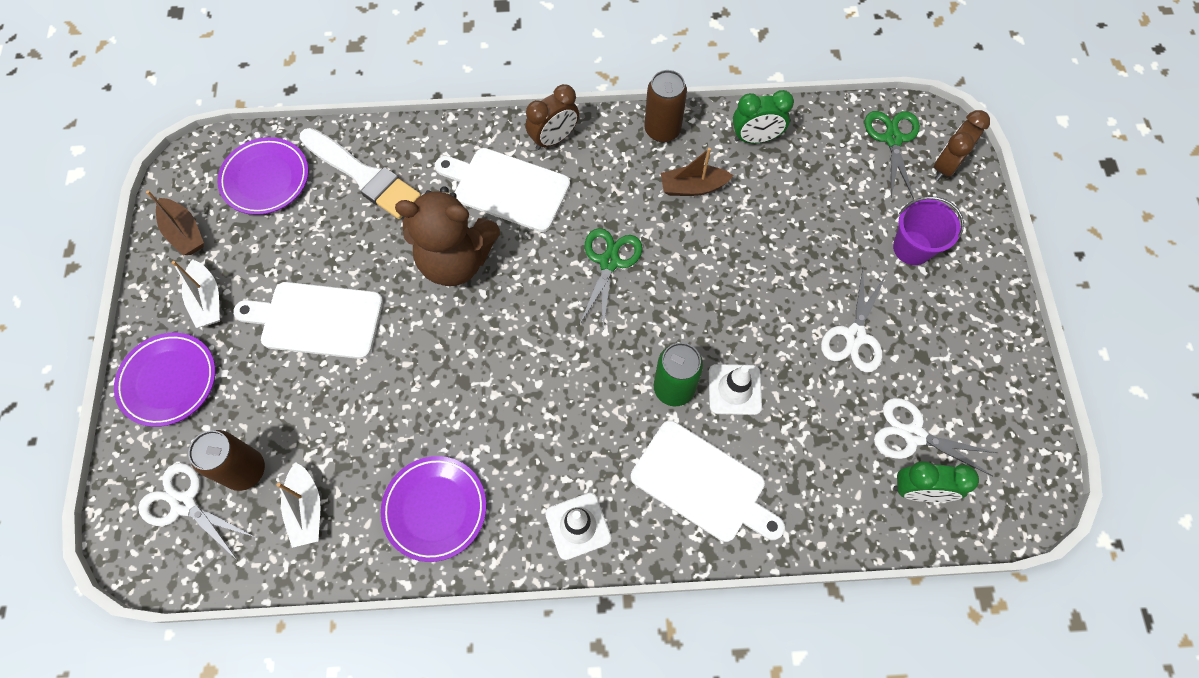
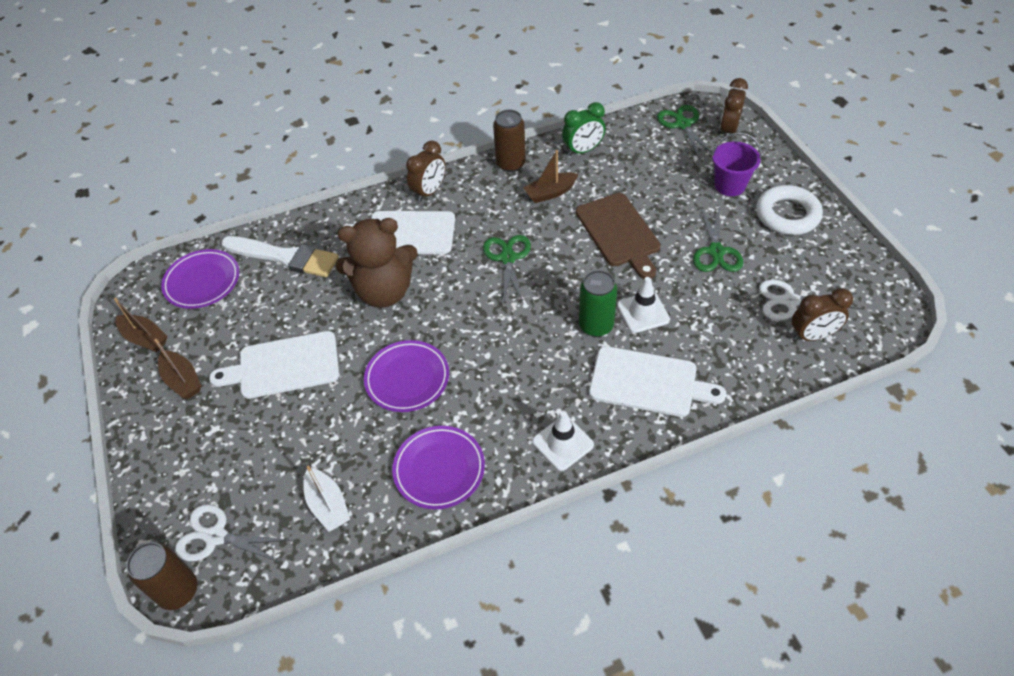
camera: 15 degrees left, 15 degrees down
purple plate [114,333,215,427] -> purple plate moved to [364,340,449,412]
white boat [172,259,220,328] -> brown boat [154,339,201,399]
brown can [188,430,265,491] -> brown can moved to [126,542,198,610]
white scissors [821,269,886,372] -> green scissors [693,206,743,272]
green clock [894,461,979,502] -> brown clock [792,288,853,341]
none -> brown cutting board [576,193,661,279]
none -> white ring [756,185,823,235]

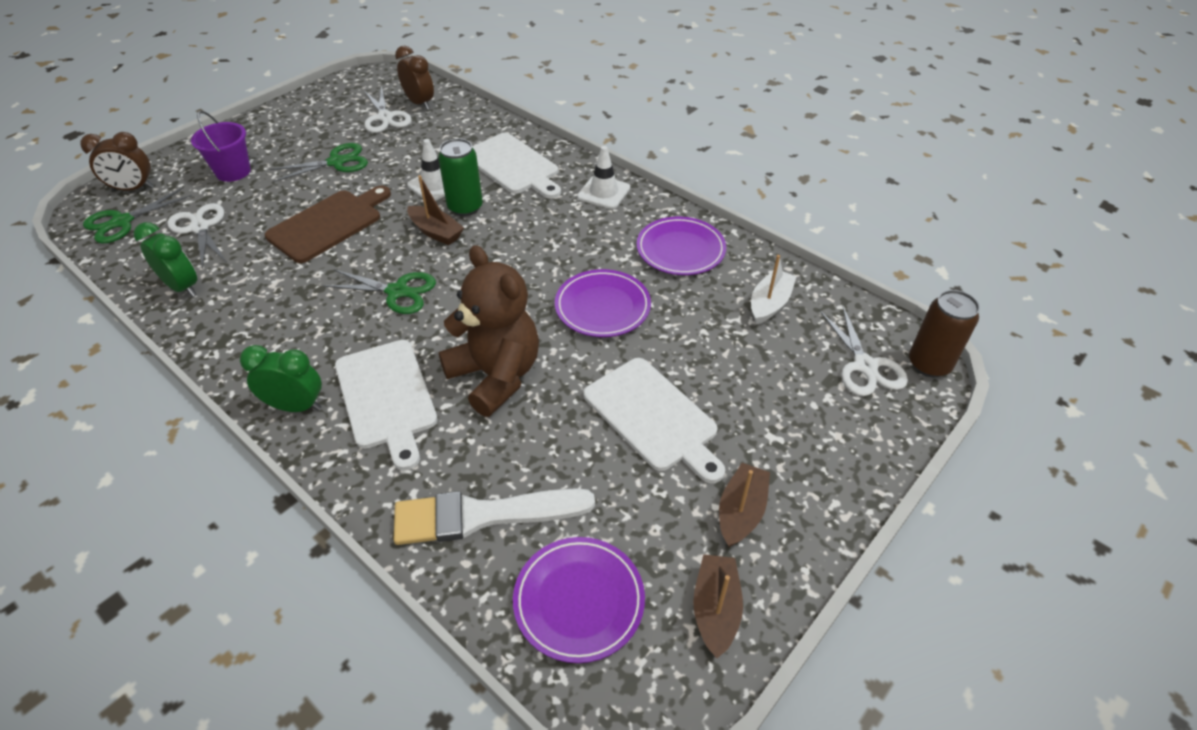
camera: 120 degrees left, 5 degrees down
white brush [221,236,339,277] -> white brush turned 90 degrees counterclockwise [394,488,595,545]
brown clock [406,140,446,202] -> green clock [240,345,322,412]
green scissors [483,235,531,304] -> green scissors turned 135 degrees counterclockwise [322,269,436,314]
brown can [493,109,526,172] -> none
brown boat [523,150,579,203] -> brown boat moved to [407,175,464,245]
white cutting board [589,346,726,417] -> white cutting board turned 150 degrees clockwise [472,133,561,199]
white ring [756,185,823,235] -> none
none -> white scissors [167,203,226,269]

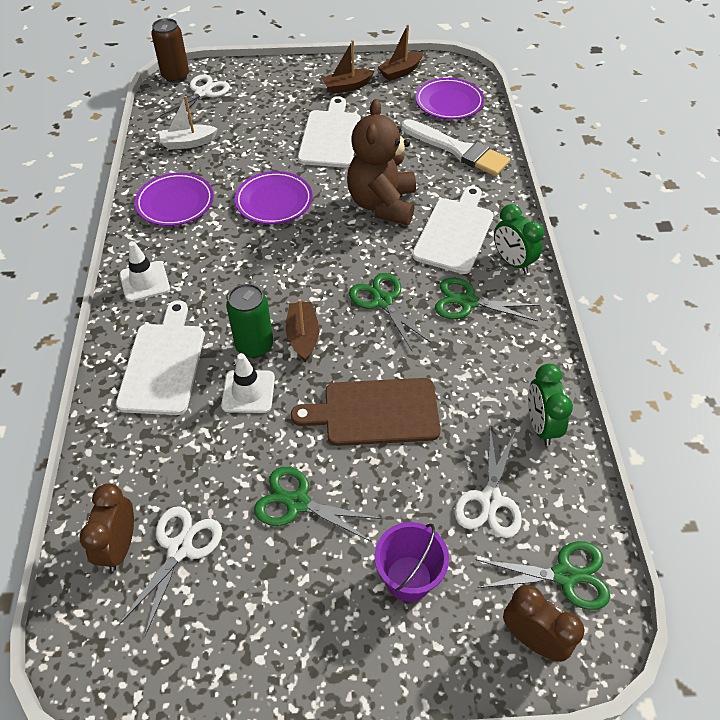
camera: 135 degrees left, 5 degrees up
none -> green scissors [435,277,539,321]

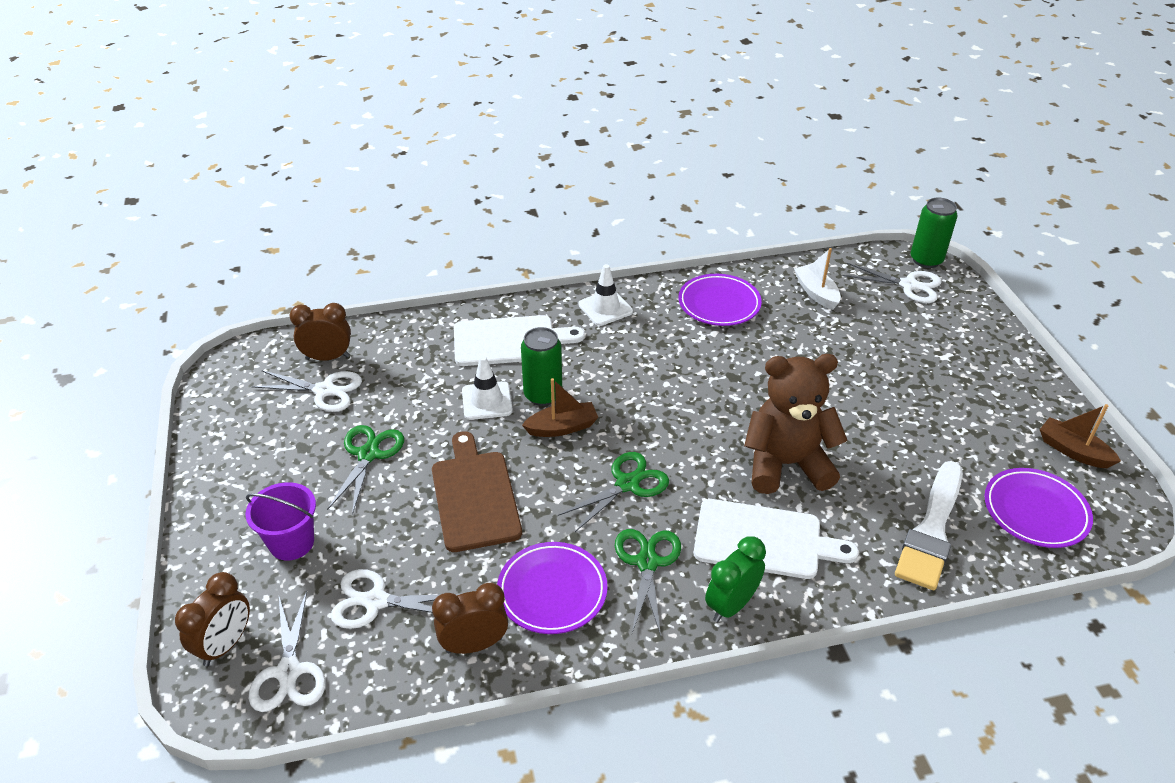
camera: 80 degrees right, 10 degrees down
brown can [151,18,189,83] -> green can [910,198,958,268]
purple plate [235,171,313,224] -> purple plate moved to [497,542,608,634]
white cutting board [298,96,360,168] -> none
brown boat [322,40,374,94] -> none
green scissors [475,541,610,610] -> white scissors [249,591,326,712]
green clock [528,364,573,446] -> brown clock [432,583,508,654]

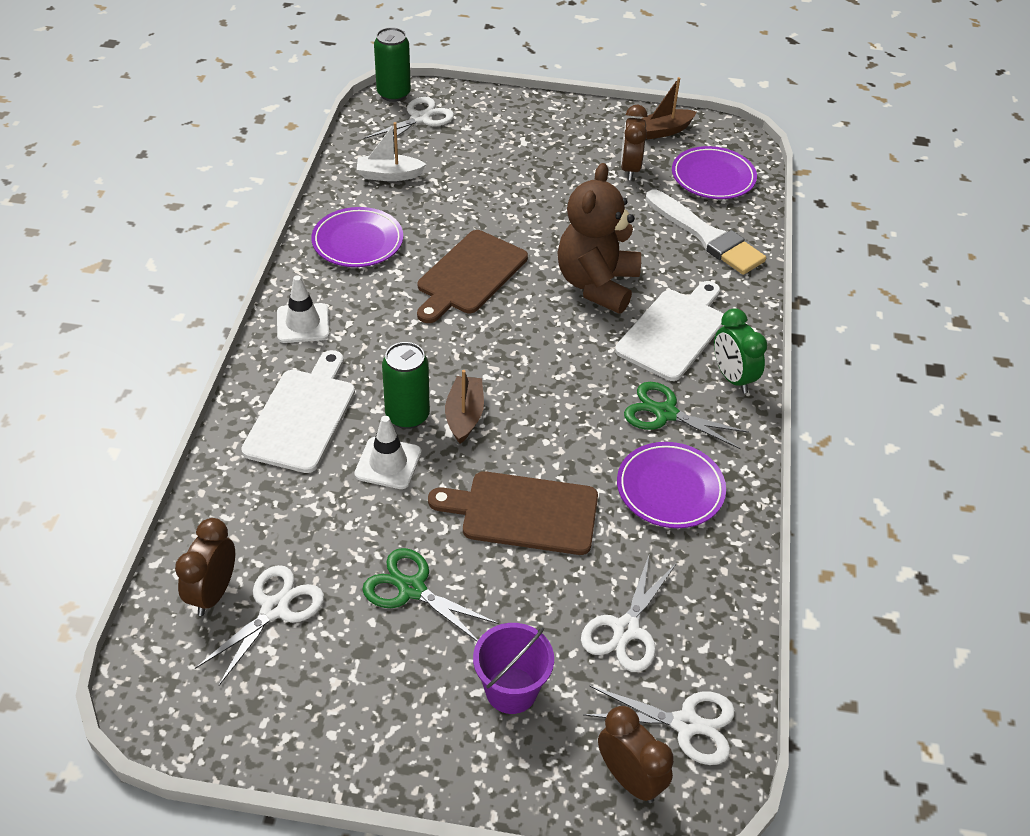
camera: 70 degrees left, 5 degrees up
brown clock [432,583,508,654] -> brown clock moved to [621,105,648,180]
green scissors [558,452,669,532] -> none
none -> brown cutting board [417,230,528,323]

